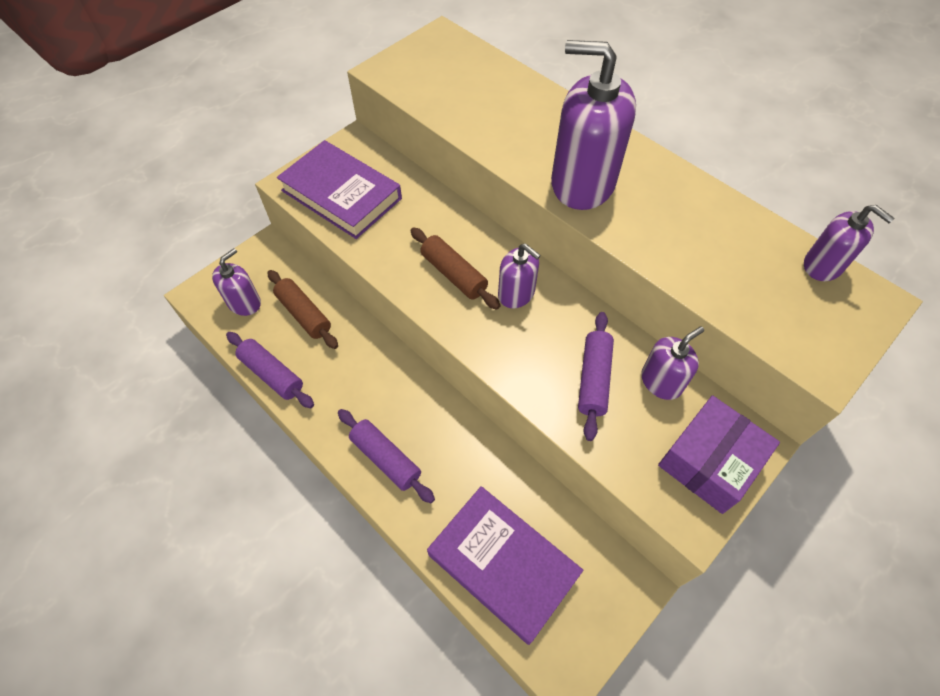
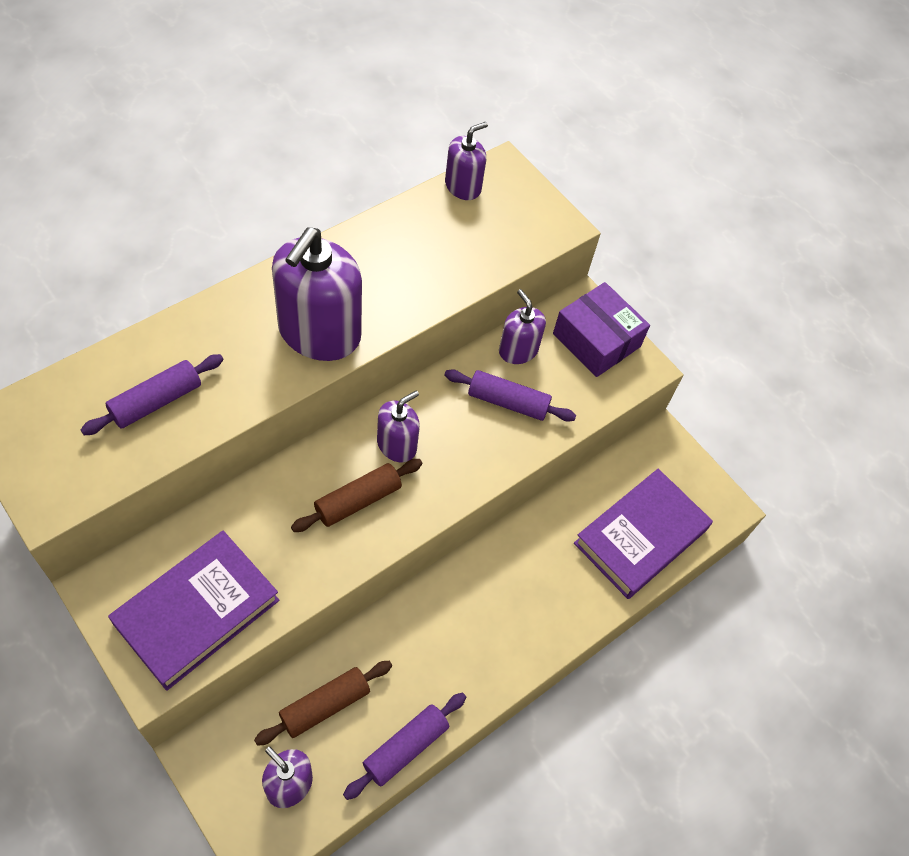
camera: 90 degrees left, 0 degrees up
purple rolling pin [338,409,435,503] -> purple rolling pin moved to [81,354,224,435]

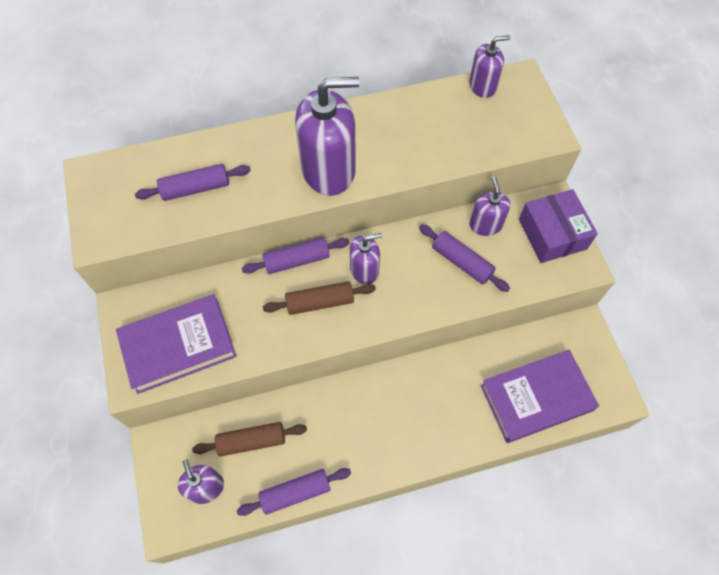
camera: 30 degrees right, 5 degrees up
purple soap dispenser [272,227,362,361] -> purple soap dispenser turned 150 degrees counterclockwise [295,77,359,196]
none -> purple rolling pin [242,237,349,274]

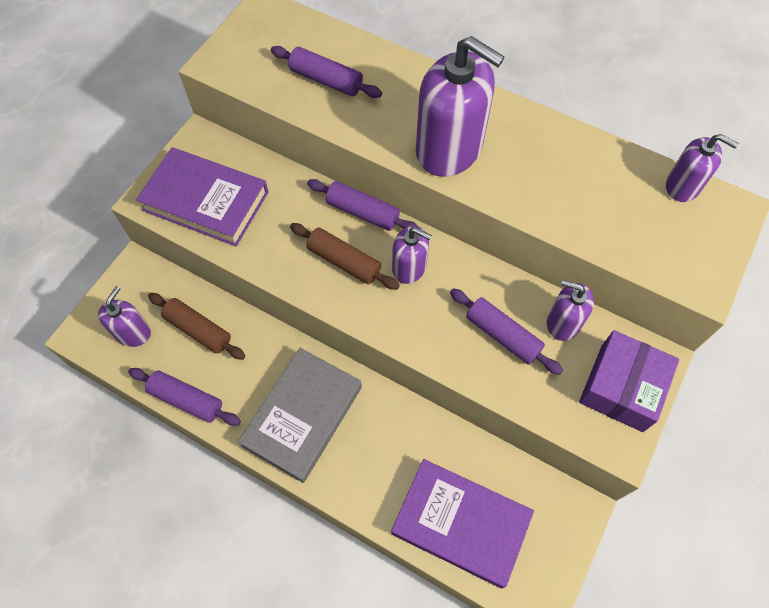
camera: 45 degrees right, 0 degrees up
purple rolling pin [419,224,510,292] -> purple rolling pin turned 45 degrees counterclockwise [450,288,563,375]
purple soap dispenser [470,176,511,236] -> purple soap dispenser turned 105 degrees counterclockwise [547,280,594,341]
none -> grey book [238,348,362,483]

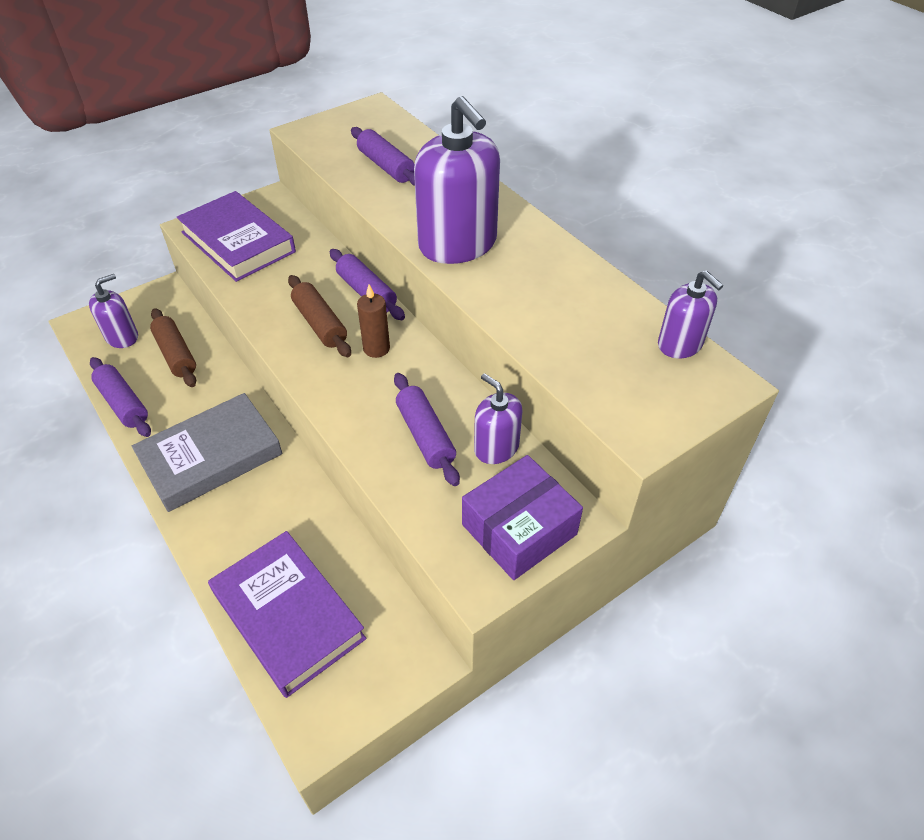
camera: 25 degrees right, 15 degrees down
purple soap dispenser [392,226,432,284] -> brown candle [357,284,390,358]

